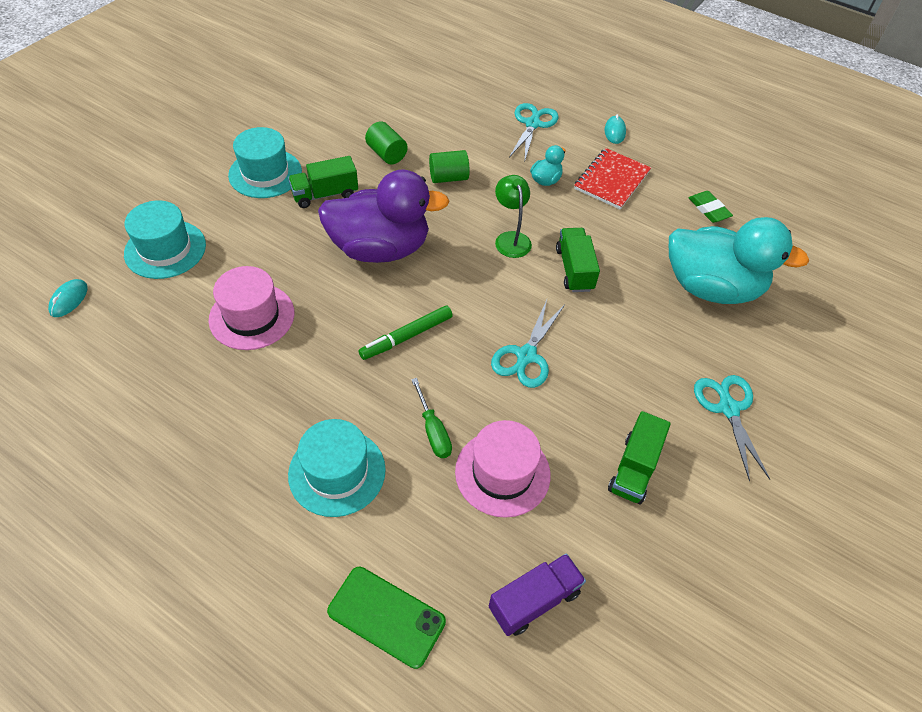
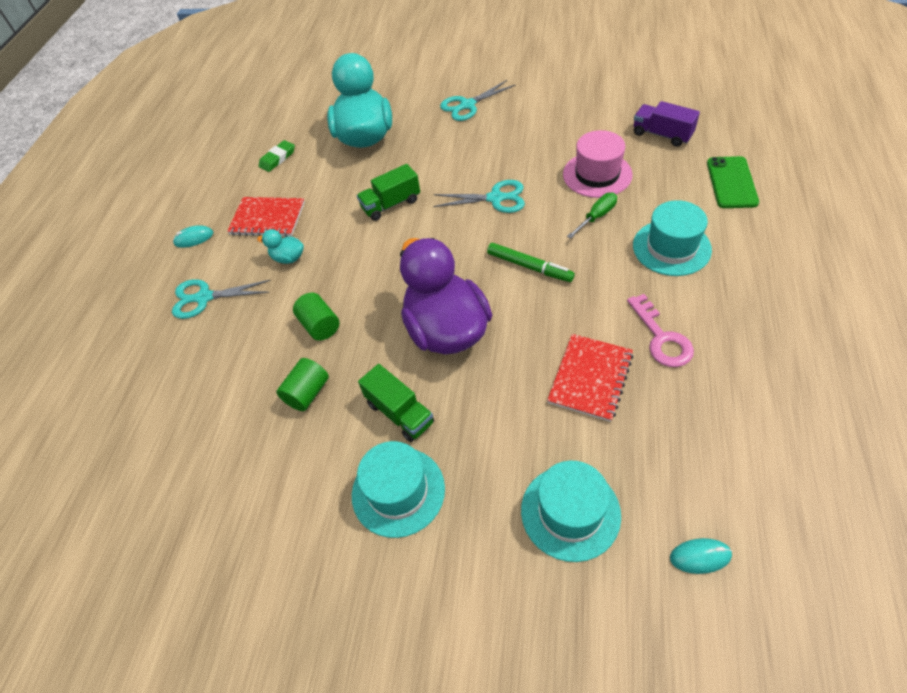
camera: 105 degrees left, 0 degrees up
pink hat [209,266,294,350] -> red notebook [547,334,633,422]
green lamp [495,175,532,258] -> none
green truck [608,411,671,504] -> none
none -> pink key [627,294,694,367]

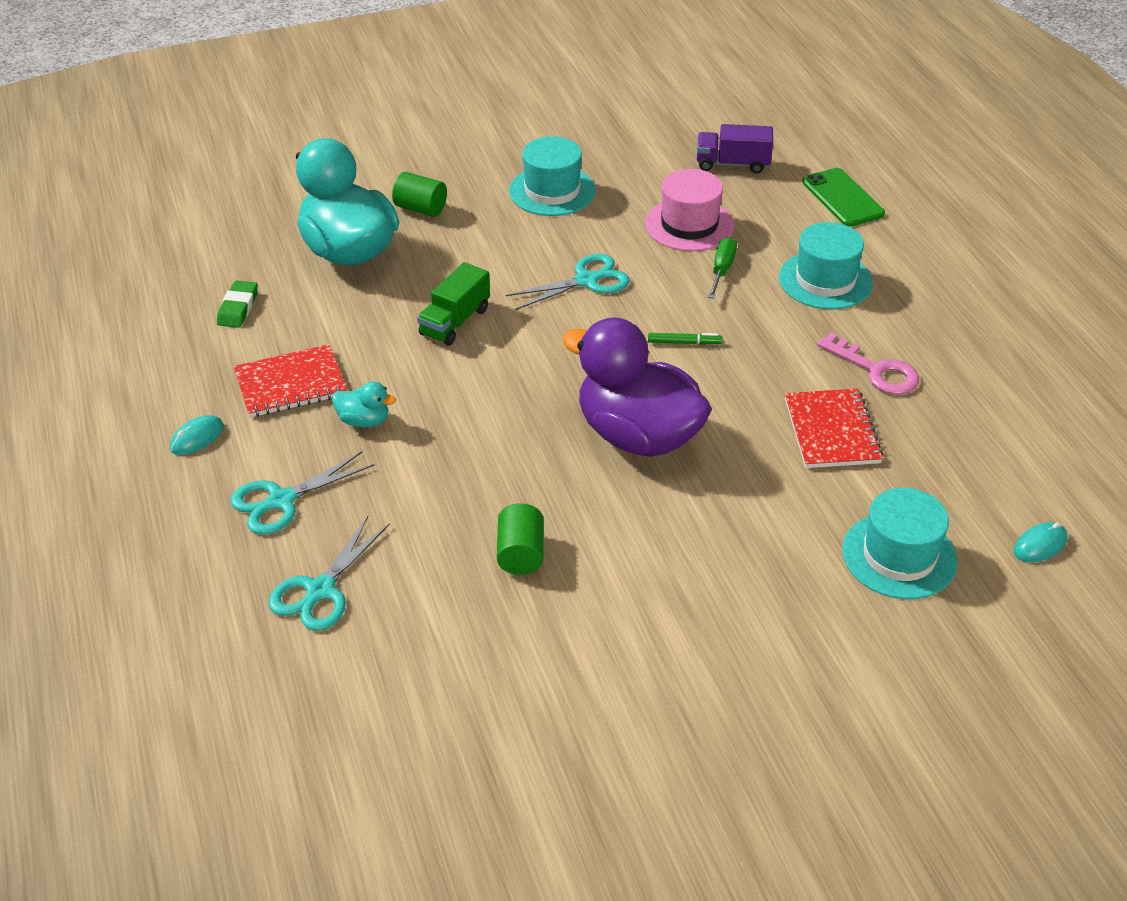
camera: 35 degrees left, 10 degrees down
turquoise duck [257,229,304,264] -> turquoise duck turned 150 degrees counterclockwise [332,382,396,428]
green cylinder [293,293,340,341] -> green cylinder moved to [392,172,447,217]
turquoise hat [352,441,445,538] -> turquoise hat moved to [509,136,596,216]
green truck [358,364,434,442] -> none
turquoise scissors [440,80,516,121] -> turquoise scissors moved to [268,516,390,631]
green marker [487,243,575,282] -> green marker [648,333,723,345], size x0.62

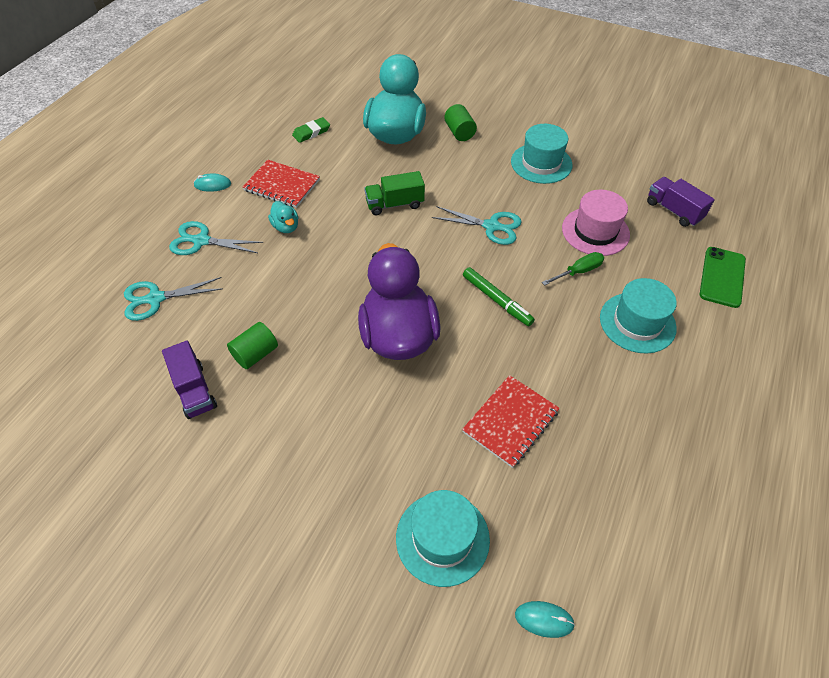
camera: 45 degrees right, 10 degrees up
green marker [648,333,723,345] -> green marker [463,267,535,326], size x1.61
pink key [817,333,919,395] -> none
none -> purple truck [162,341,217,419]

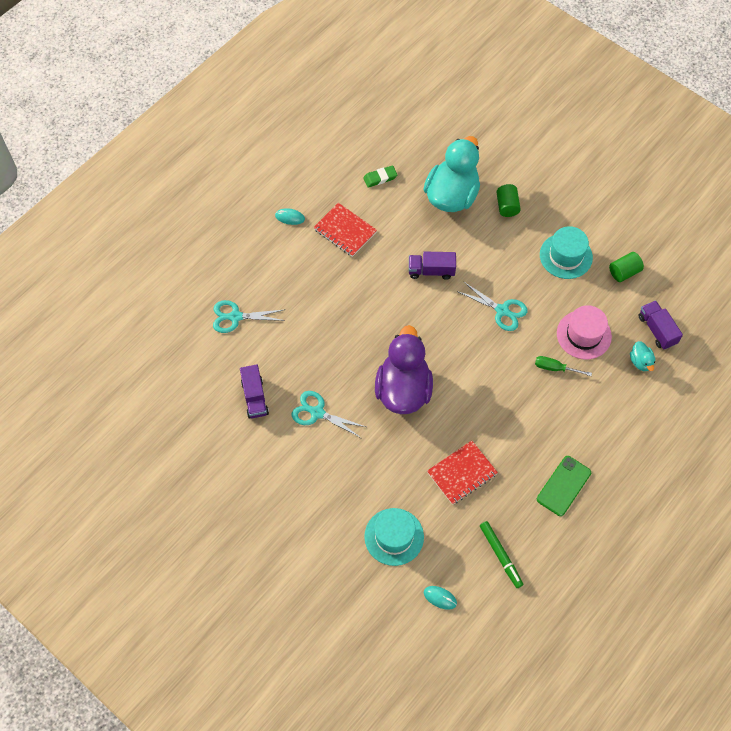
camera: 15 degrees right, 10 degrees up
turquoise scissors [169,221,263,255] -> turquoise scissors moved to [292,391,366,438]
green cylinder [227,322,278,369] -> green cylinder moved to [609,252,644,282]
turquoise duck [268,201,298,233] -> turquoise duck moved to [630,341,655,371]
green truck [364,171,425,215] -> purple truck [409,252,456,280]
green marker [463,267,535,326] -> green marker moved to [480,521,523,588]
green screwdriver [542,252,604,286] -> green screwdriver turned 150 degrees counterclockwise [535,356,592,376]
turquoise hat [600,278,677,354] -> none
green phone [700,247,746,308] -> green phone moved to [537,456,591,516]

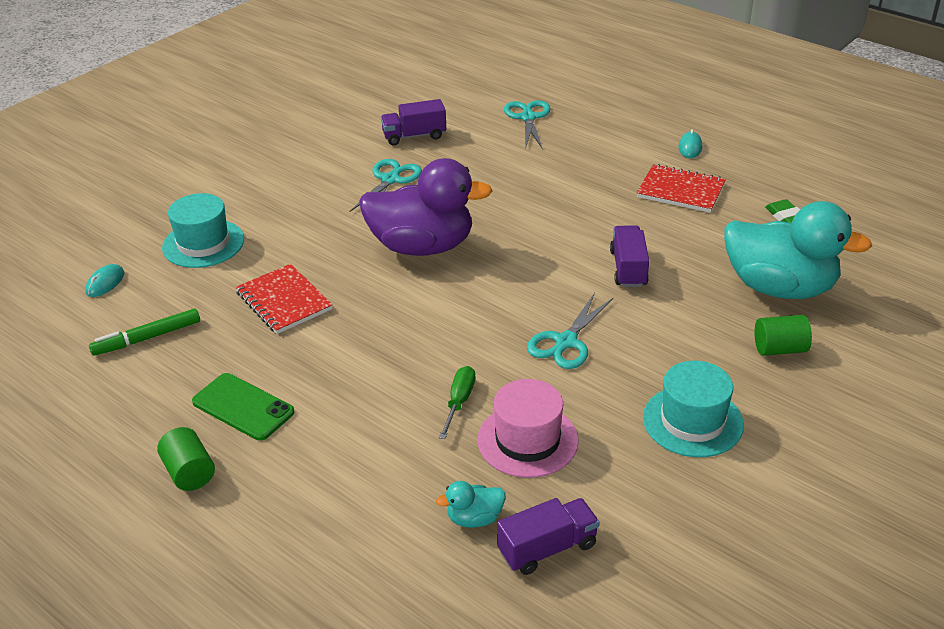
camera: 90 degrees right, 25 degrees down
red notebook [313,203,377,257] -> red notebook turned 75 degrees clockwise [637,164,726,213]
green cylinder [609,252,644,282] -> green cylinder moved to [157,427,215,491]

